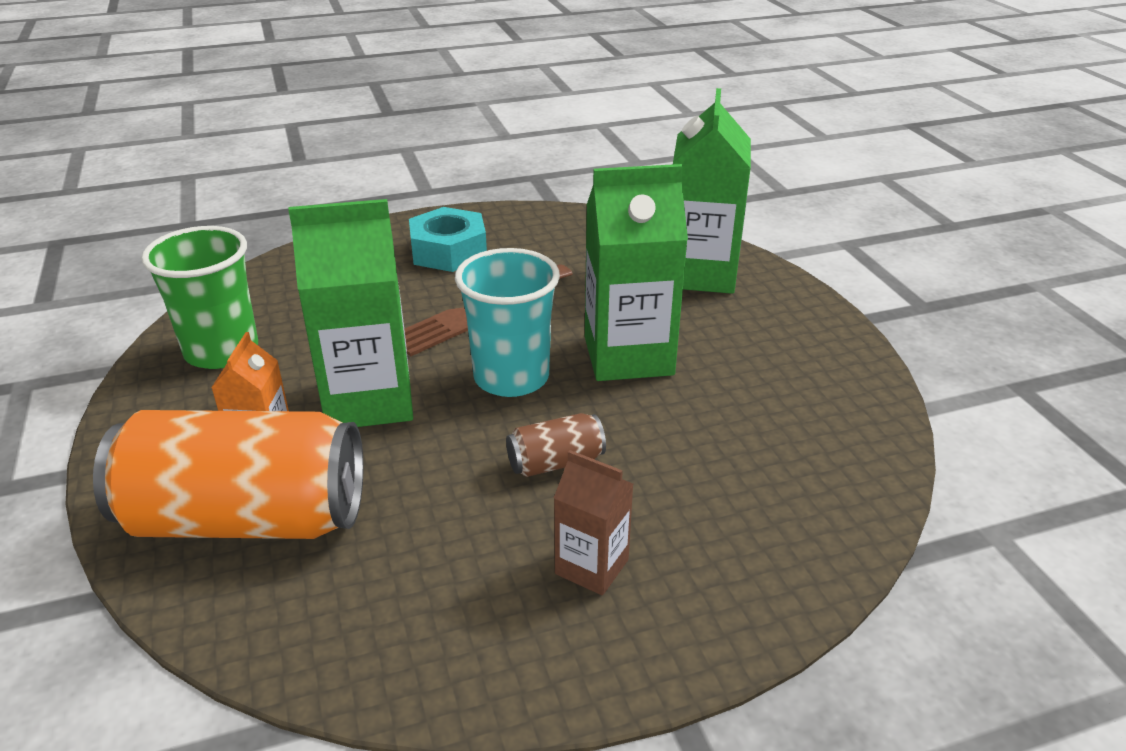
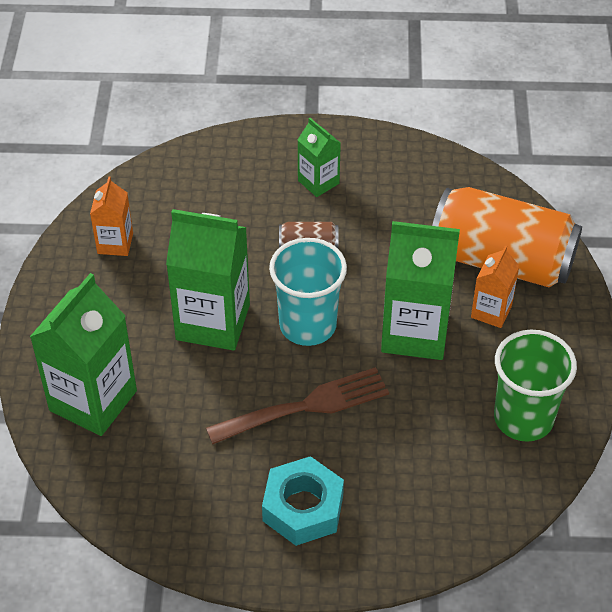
camera: 160 degrees left, 15 degrees up
brown carton [554,450,633,595] -> green carton [298,118,341,197]
none -> orange carton [90,176,133,256]

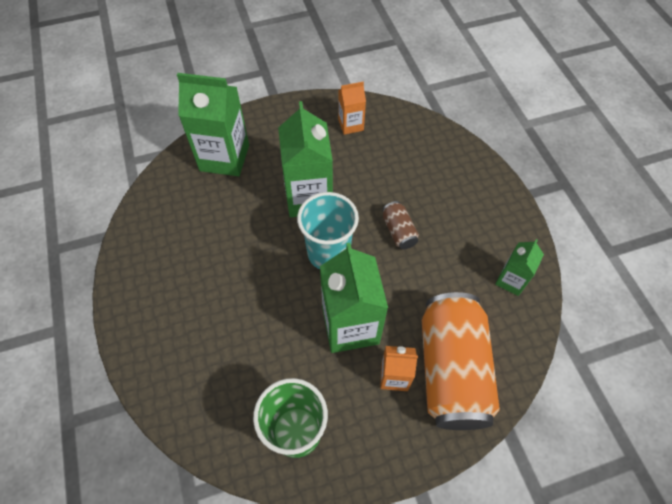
camera: 70 degrees right, 10 degrees up
brown fork [206,367,389,444] -> none
turquoise nut [262,456,344,546] -> none
green carton [298,118,341,197] -> green carton moved to [495,239,544,296]

